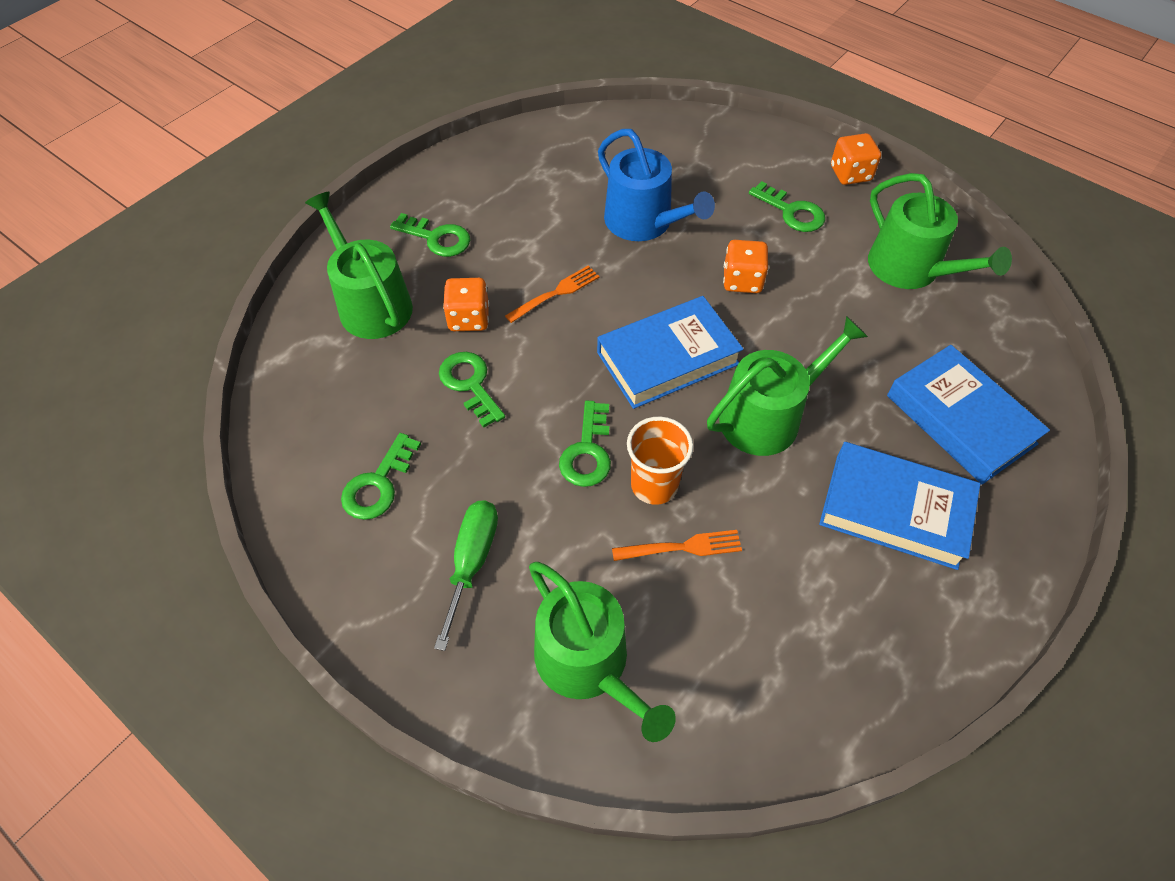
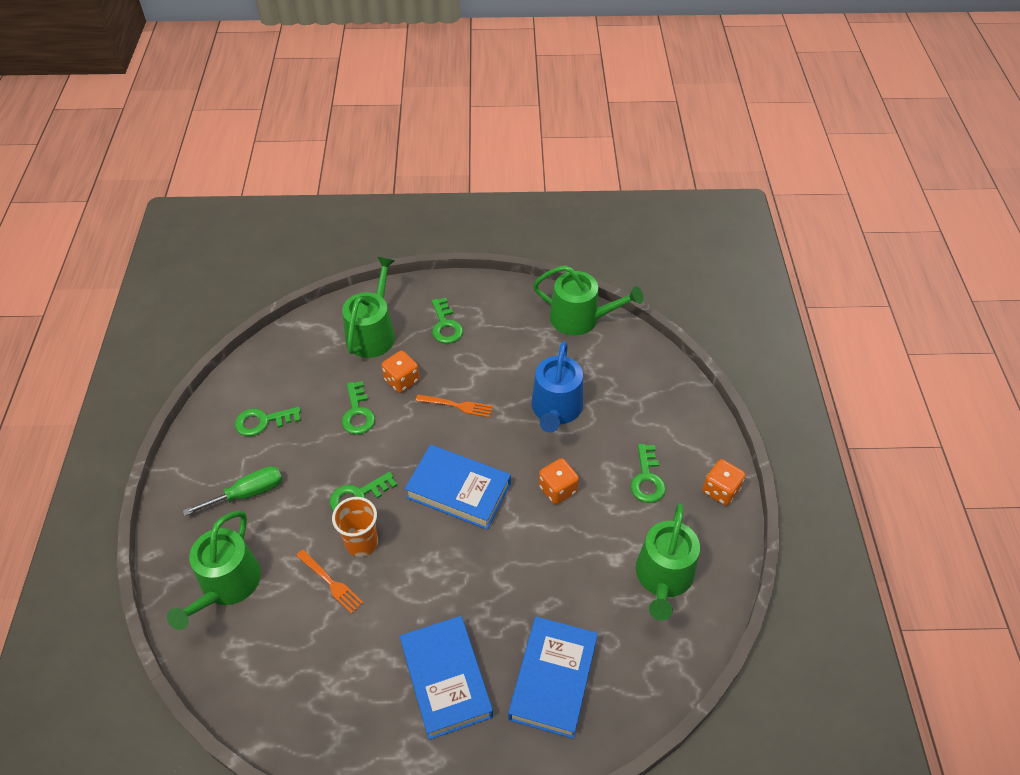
camera: 50 degrees right, 5 degrees down
green key [439,352,505,428] -> green key turned 150 degrees clockwise [342,381,375,434]
green watering can [707,316,868,456] -> green watering can moved to [533,265,643,335]

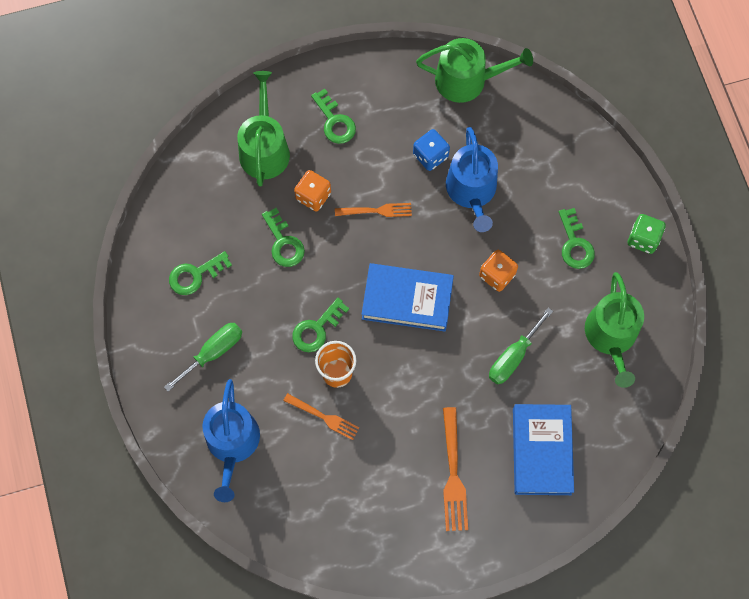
camera: 15 degrees left, 20 degrees up
green watering can [167,511,261,630] -> blue watering can [202,379,260,502]
blue book [400,616,493,740] -> orange fork [443,407,468,531]
orange dice [703,459,745,506] -> green dice [628,214,666,254]
none -> blue dice [413,129,450,171]
none -> green screwdriver [489,308,553,384]

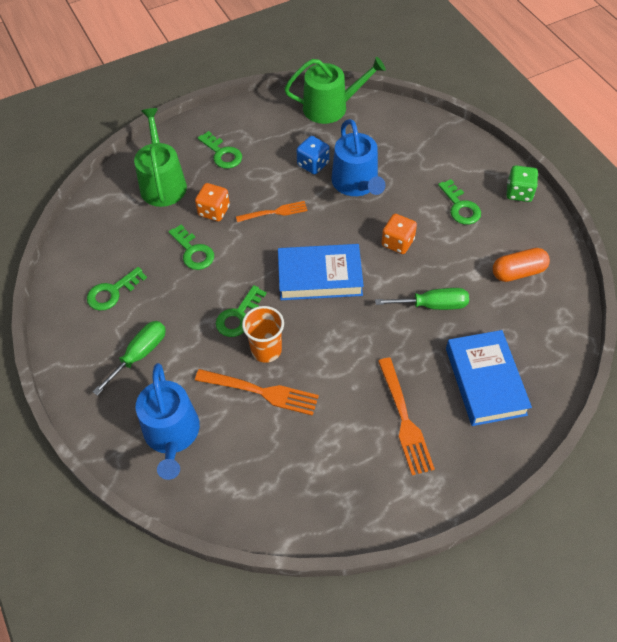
camera: 10 degrees left, 15 degrees down
orange fork [283,393,360,440] -> orange fork [195,369,319,416], size x1.51
green screwdriver [489,308,553,384] -> green screwdriver turned 120 degrees counterclockwise [375,288,469,310]
green watering can [585,272,644,388] -> orange capsule [493,248,550,282]

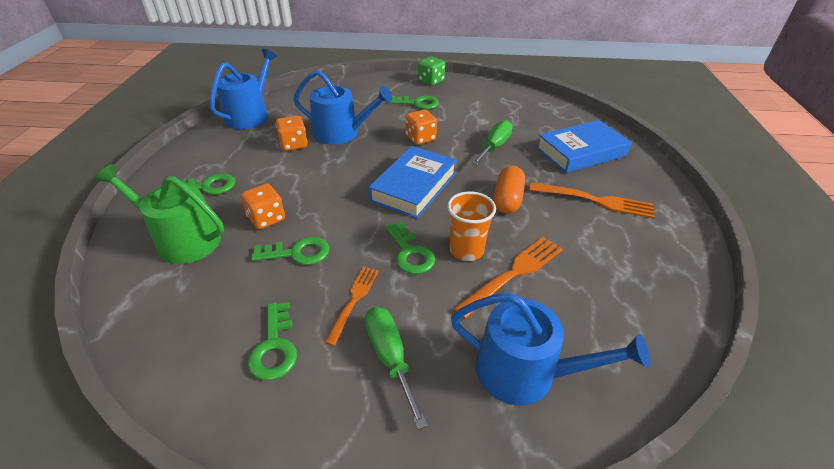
camera: 60 degrees left, 15 degrees down
orange fork [236,201,308,222] -> orange fork moved to [324,266,379,346]
green watering can [284,57,386,124] -> blue watering can [210,49,277,129]
blue dice [296,136,329,174] -> orange dice [275,116,307,151]
blue book [446,330,532,426] -> blue book turned 45 degrees counterclockwise [536,120,632,173]
orange capsule [493,248,550,282] -> orange capsule moved to [493,166,525,214]

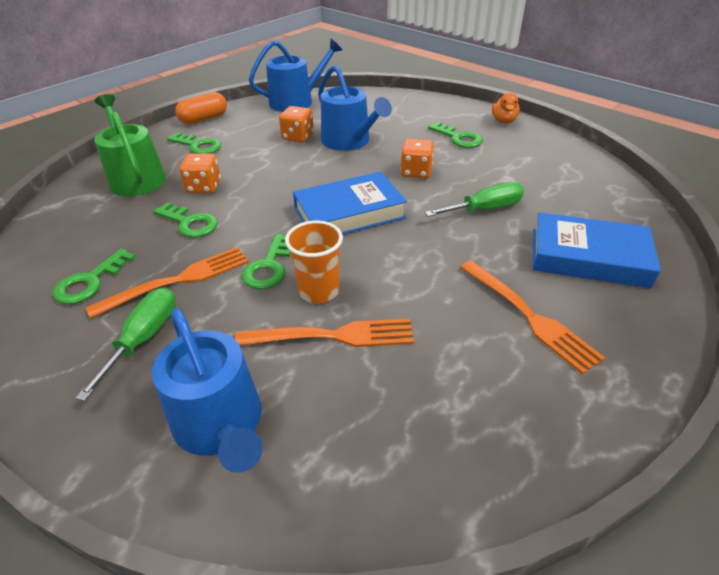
camera: 40 degrees right, 0 degrees up
orange fork [324,266,379,346] -> orange fork [86,247,249,319], size x1.51
green dice [418,57,445,86] -> orange duck [492,92,520,124]
orange capsule [493,166,525,214] -> orange capsule moved to [175,92,227,124]

